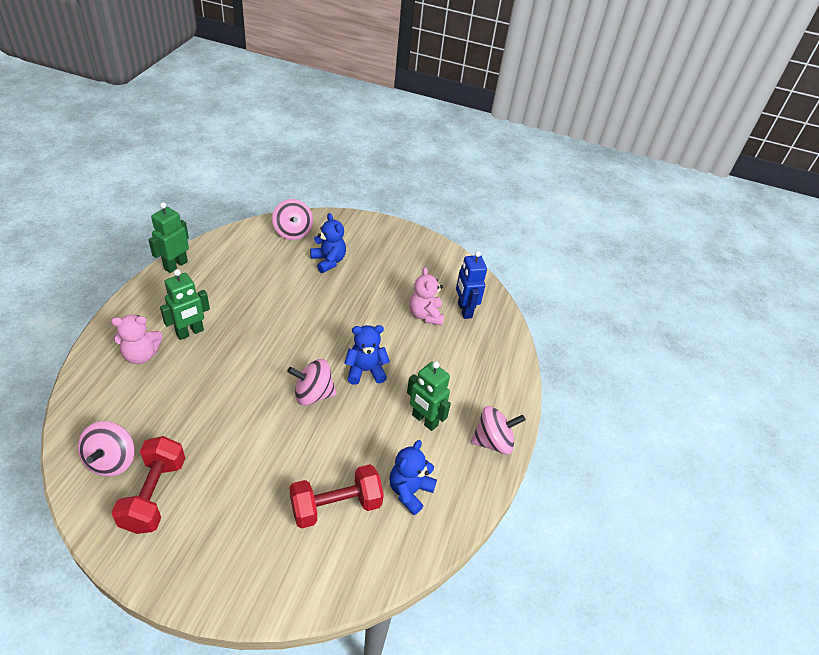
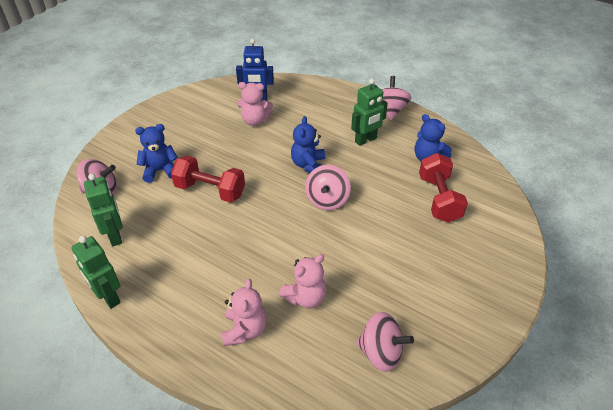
camera: 70 degrees left, 0 degrees up
red dumbbell [111,436,185,534] -> red dumbbell moved to [171,156,245,203]
green robot [160,269,210,340] -> green robot moved to [84,174,123,246]
none -> pink teddy bear [279,254,327,308]

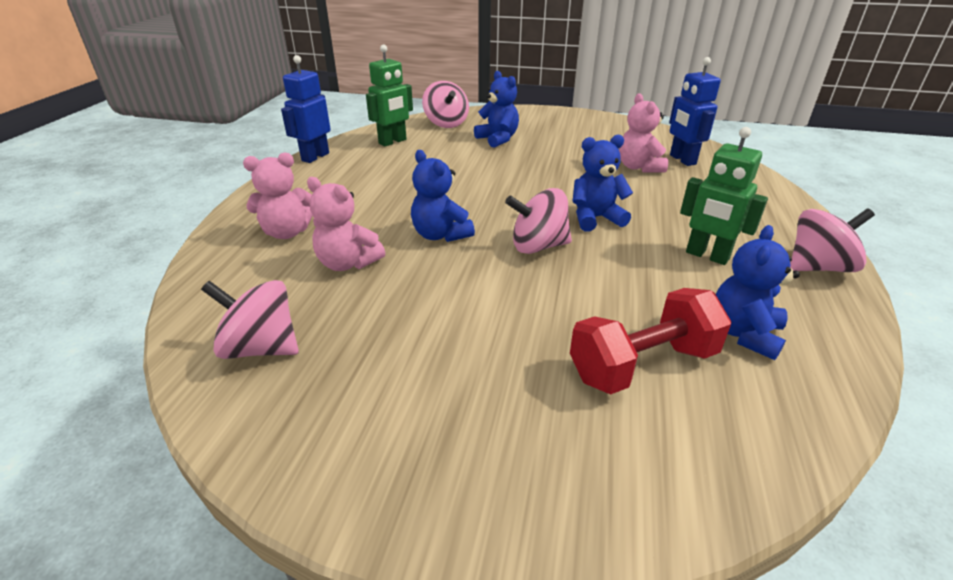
camera: 70 degrees right, 10 degrees down
green robot [71,236,121,309] -> blue robot [281,55,331,163]
red dumbbell [171,156,245,203] -> none
pink spinning top [356,312,414,372] -> pink spinning top turned 105 degrees clockwise [201,280,299,359]
none -> blue teddy bear [411,150,475,242]

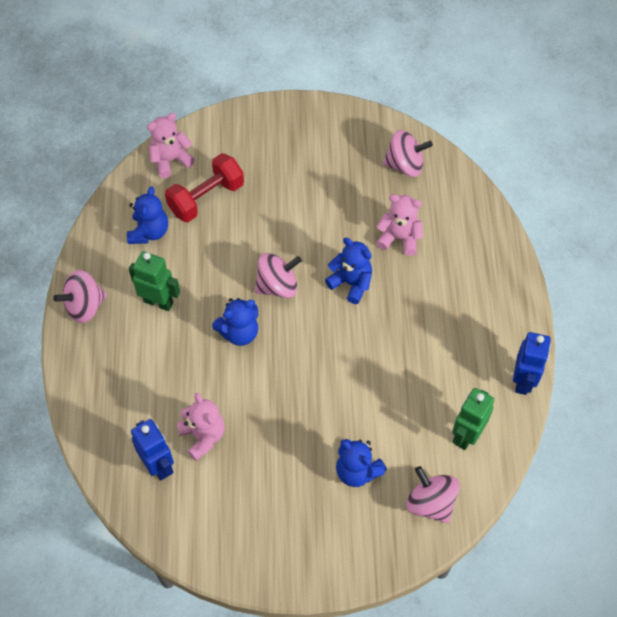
camera: 165 degrees right, 25 degrees up
pink teddy bear [243,153,312,239] -> pink teddy bear moved to [147,113,195,178]

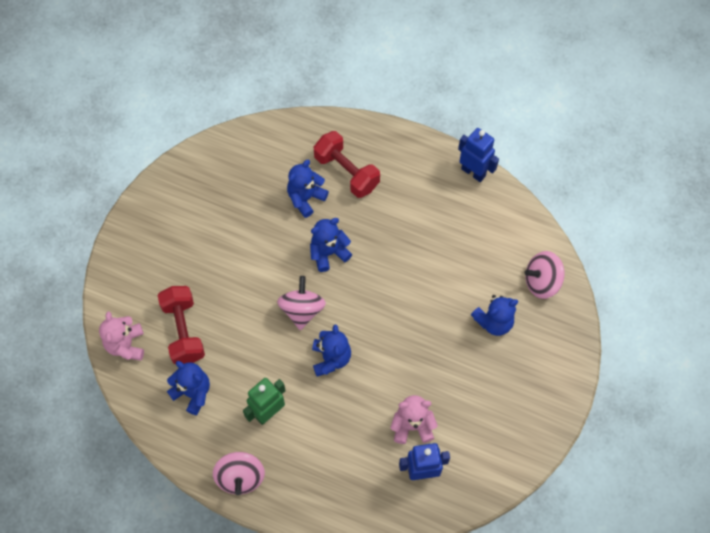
camera: 65 degrees left, 5 degrees up
pink teddy bear [376,194,423,256] -> blue teddy bear [287,159,329,218]
pink spinning top [383,130,433,177] -> none
green robot [452,388,494,450] -> none
none -> red dumbbell [314,131,380,198]

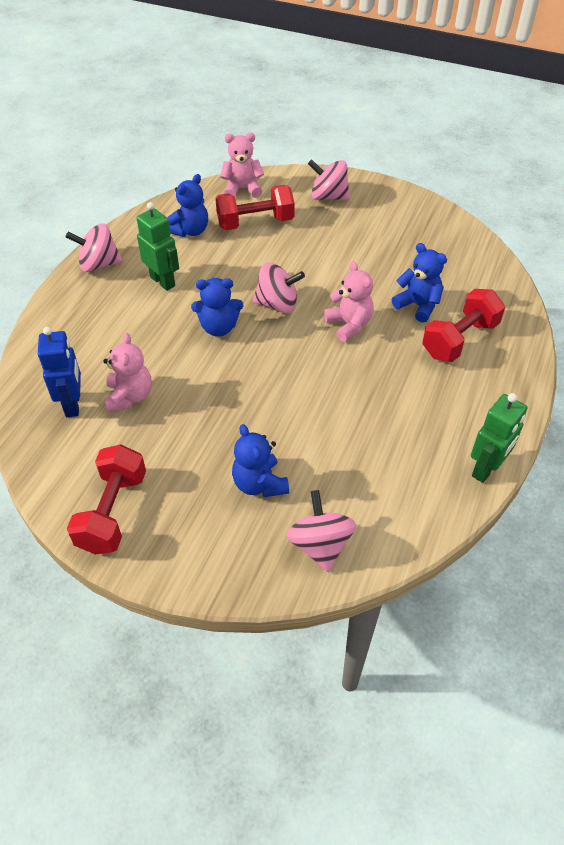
camera: 90 degrees right, 15 degrees down
blue teddy bear [310,218,352,272] -> pink teddy bear [324,261,374,342]
blue robot [458,128,499,182] -> green robot [471,393,527,483]
none -> red dumbbell [67,444,146,554]
none -> pink spinning top [308,159,350,200]

